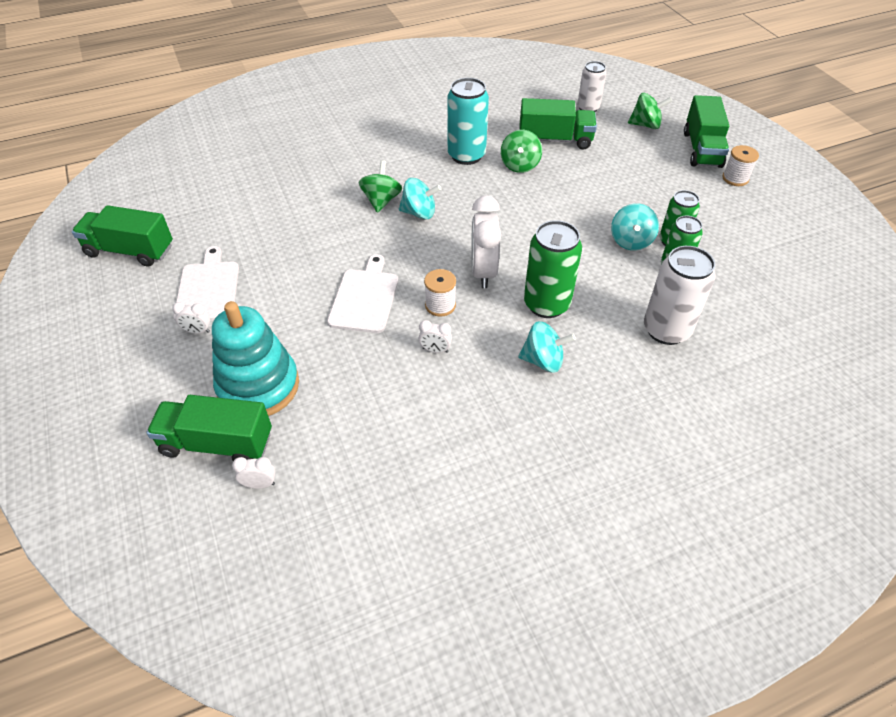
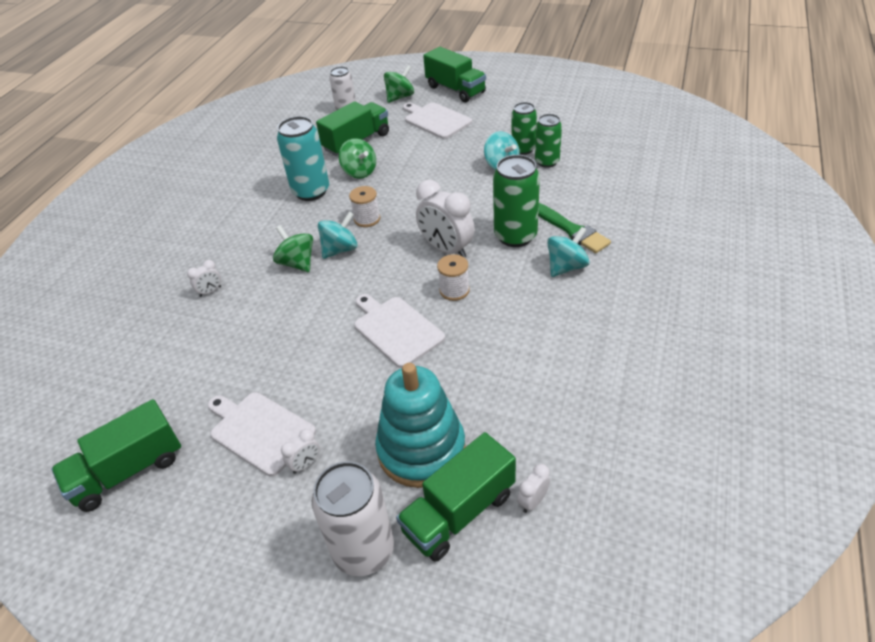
camera: 45 degrees left, 5 degrees down
white clock [419,320,452,353] -> white clock moved to [187,260,221,297]
white can [644,246,716,345] -> white can moved to [312,461,394,576]
white spool [722,145,759,186] -> white spool moved to [349,186,381,227]
none -> white cutting board [403,102,472,139]
none -> green brush [538,203,611,253]

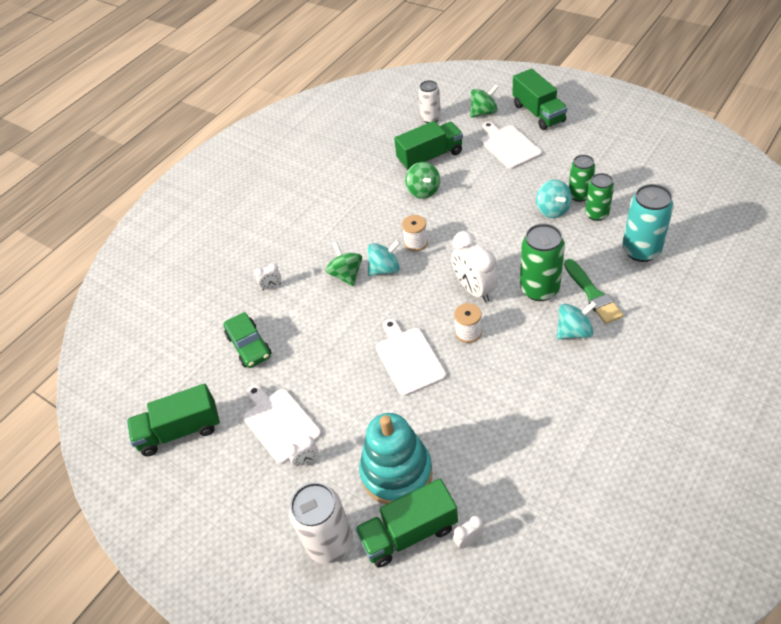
camera: 20 degrees right, 5 degrees up
turquoise can [277,116,329,201] -> turquoise can moved to [622,184,674,262]
none -> green car [223,312,271,368]

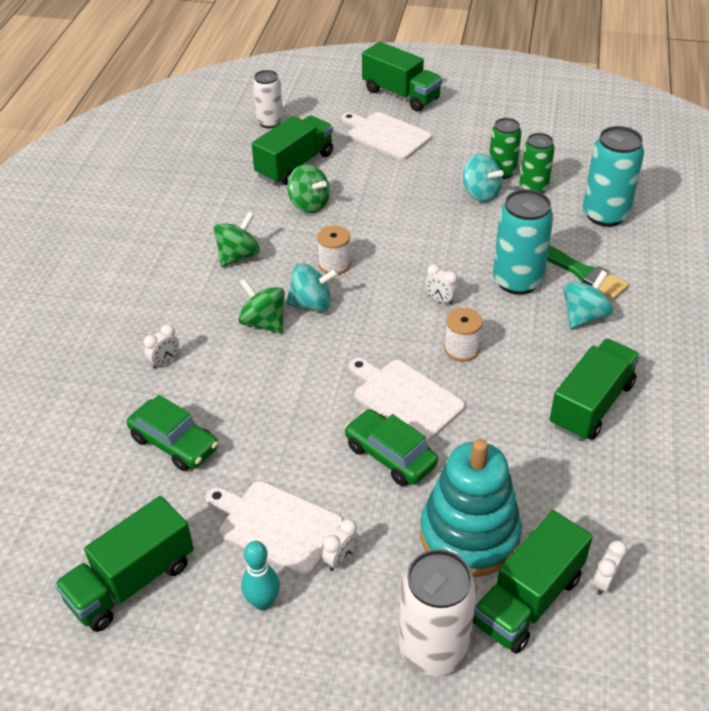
camera: 30 degrees left, 5 degrees down
turquoise spinning top [368,240,401,276] -> turquoise spinning top turned 45 degrees clockwise [286,263,338,312]
white clock [451,231,498,303] -> white clock [425,264,458,305], size x0.46
green spinning top [470,85,498,118] -> green spinning top moved to [214,212,260,267]
green can [520,224,565,301] -> turquoise can [493,189,554,295]
none -> turquoise bowling pin [241,541,280,610]
none -> green car [344,409,438,486]
none -> green truck [549,339,640,441]

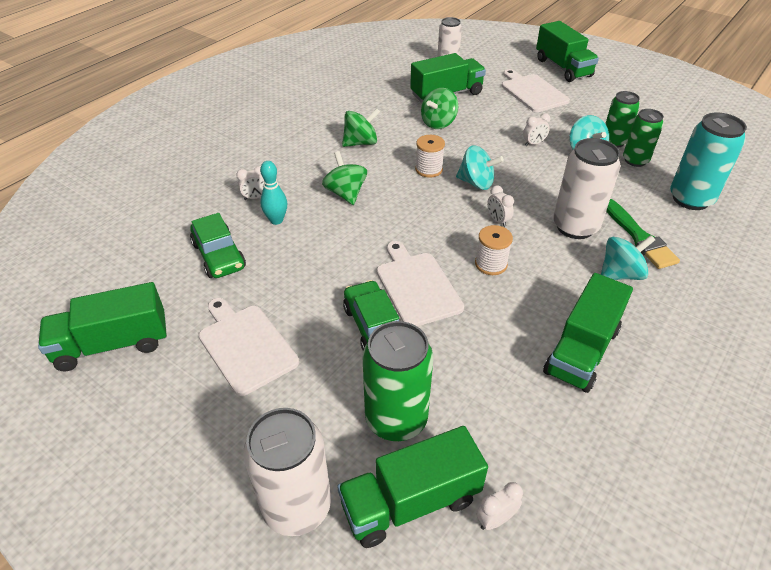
camera: 25 degrees right, 0 degrees up
turquoise bowling pin [241,541,280,610] -> turquoise bowling pin moved to [260,161,287,225]
turquoise spinning top [286,263,338,312] -> turquoise spinning top moved to [456,146,504,190]
green spinning top [287,164,330,213] -> green spinning top turned 60 degrees clockwise [421,88,458,129]
white clock [322,519,359,571] -> white clock moved to [523,113,550,146]
turquoise stacking toy [420,439,522,577] -> green can [363,321,433,441]
turquoise can [493,189,554,295] -> white can [553,138,621,239]
green truck [549,339,640,441] -> green truck turned 150 degrees clockwise [543,273,633,393]

